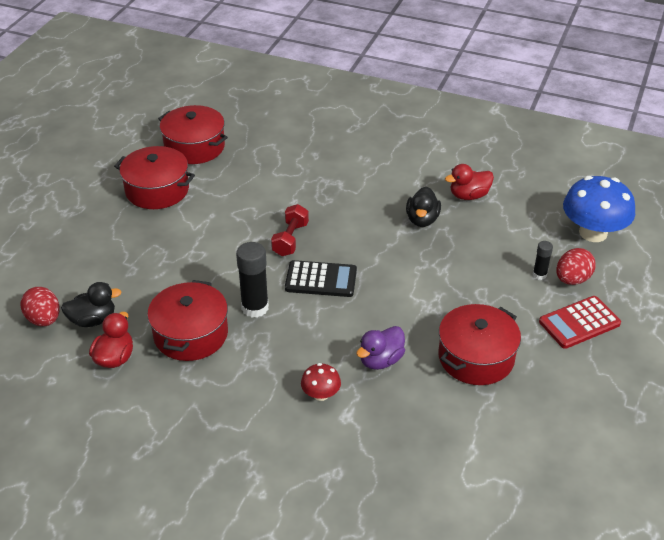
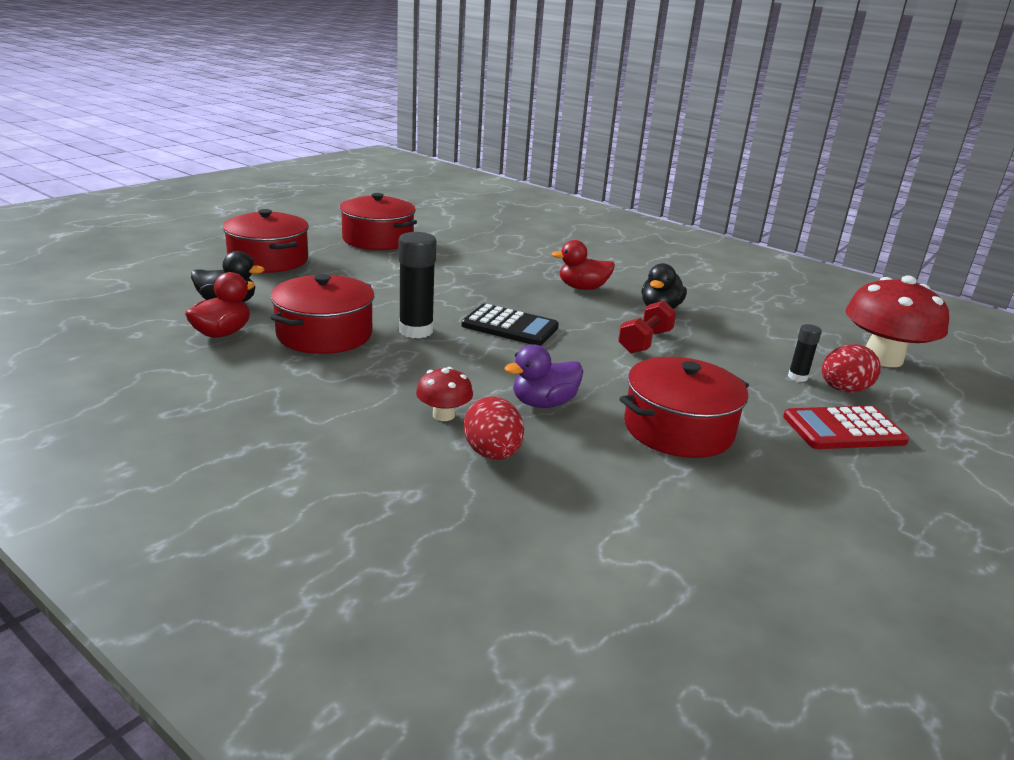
camera: 15 degrees right, 15 degrees down
red egg [20,287,60,326] -> red egg moved to [464,396,524,460]
red pot [158,105,228,164] -> red pot moved to [222,209,309,273]
red dumbbell [271,204,309,256] -> red dumbbell moved to [618,301,676,354]
red duck [445,164,494,200] -> red duck moved to [552,240,615,290]
blue mushroom [563,176,635,242] -> red mushroom [845,275,949,367]

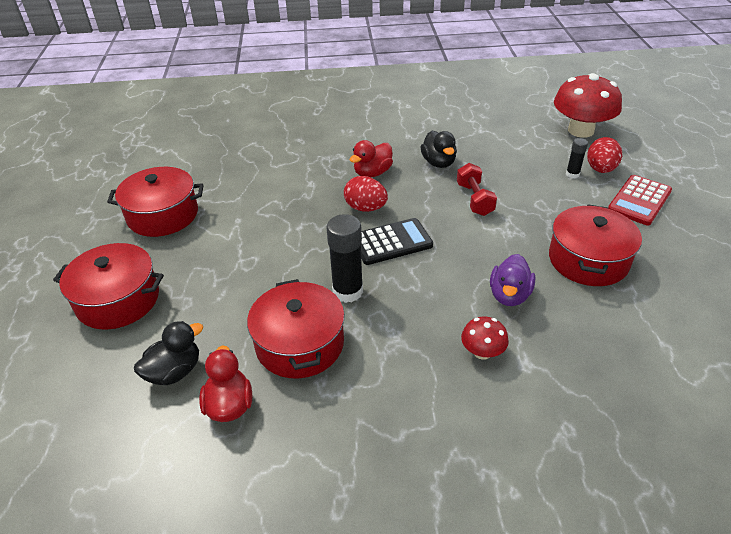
camera: 40 degrees left, 15 degrees up
red egg [464,396,524,460] -> red egg moved to [344,176,388,212]

